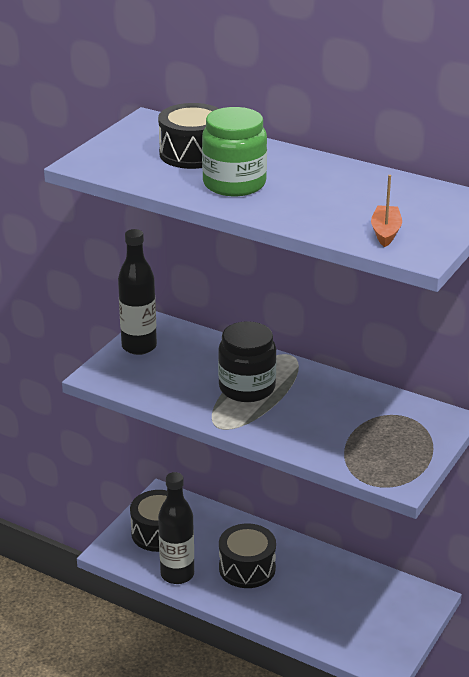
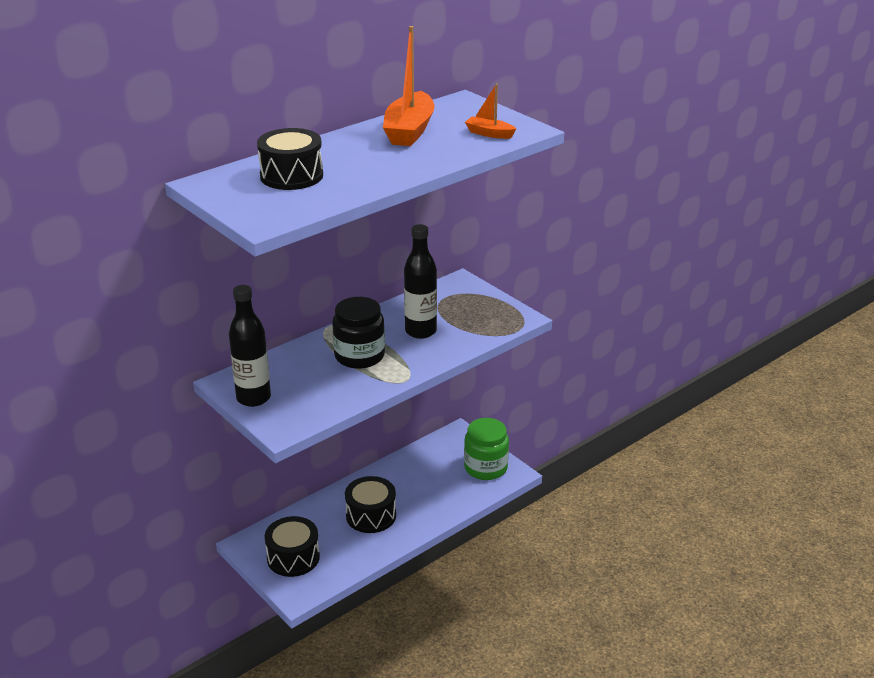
camera: 70 degrees left, 0 degrees up
black bottle [158,472,194,584] -> black bottle moved to [404,224,437,339]
green jar [202,107,267,196] -> green jar moved to [464,418,509,480]
none -> orange boat [383,26,434,146]

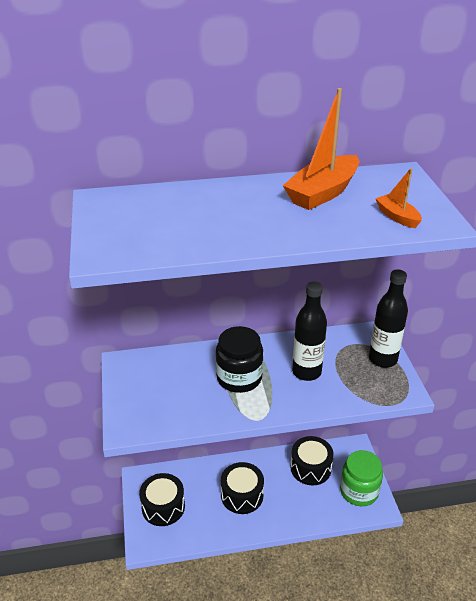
camera: 30 degrees right, 5 degrees up
black bottle [229,285,271,407] -> black bottle moved to [369,269,408,368]
black drum [257,128,323,190] -> black drum moved to [290,436,334,485]

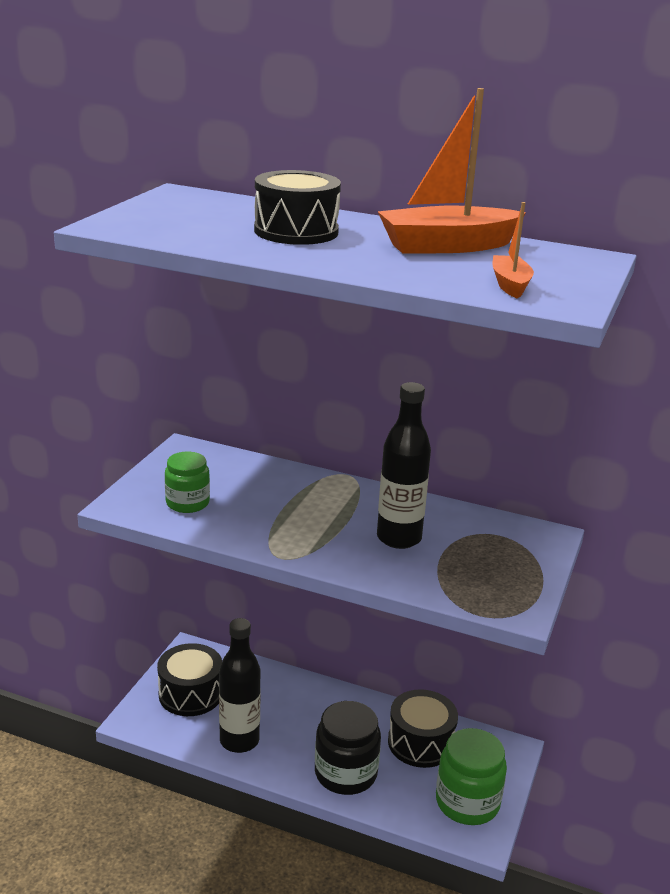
camera: 30 degrees right, 10 degrees down
black jar [216,326,263,393] -> black jar moved to [315,701,381,795]
black drum [221,462,264,514] -> black drum moved to [254,170,341,245]
black bottle [369,269,408,368] -> black bottle moved to [219,618,261,753]
none -> green jar [165,452,210,513]

